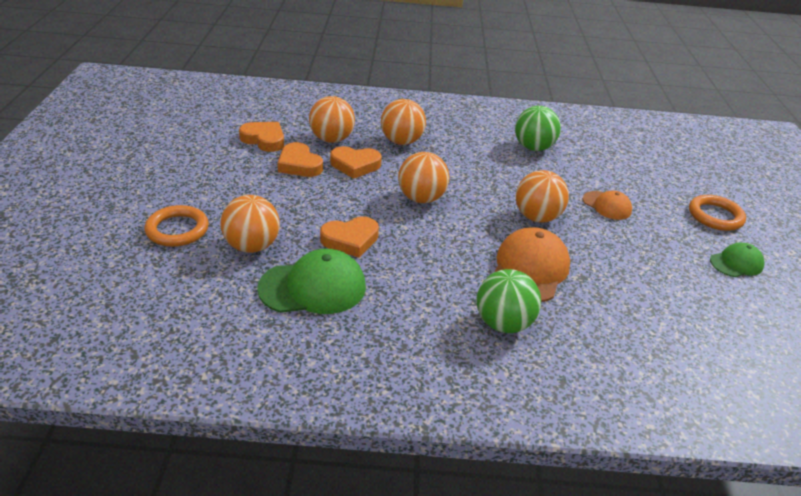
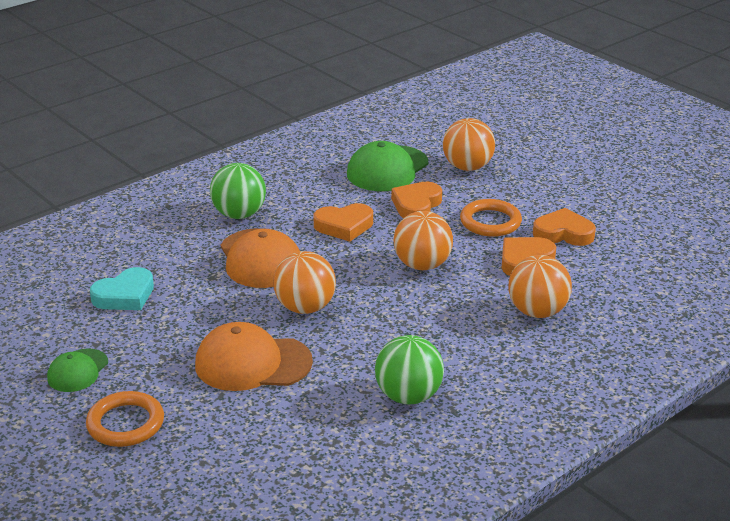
camera: 140 degrees right, 5 degrees down
orange ring [144,205,209,247] -> orange ring moved to [460,199,522,237]
orange heart [239,122,284,152] -> orange heart moved to [314,203,373,241]
orange ball [309,96,355,143] -> none
orange cap [583,191,632,220] -> orange cap [195,322,313,391], size x1.74
none -> turquoise heart [90,267,154,310]

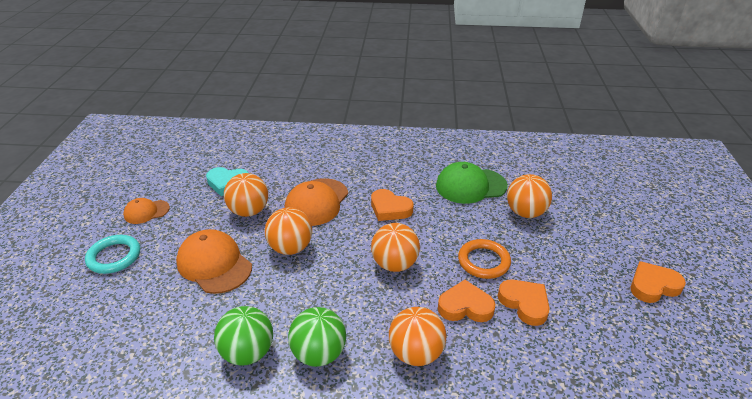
camera: 45 degrees right, 5 degrees up
green cap [47,349,108,392] -> orange cap [123,198,170,224]
orange ring [86,391,164,447] -> turquoise ring [85,235,140,274]
green ball [210,163,266,219] -> green ball moved to [288,307,346,367]
orange heart [391,182,442,218] -> orange heart moved to [631,261,686,303]
none -> orange ball [224,173,268,217]

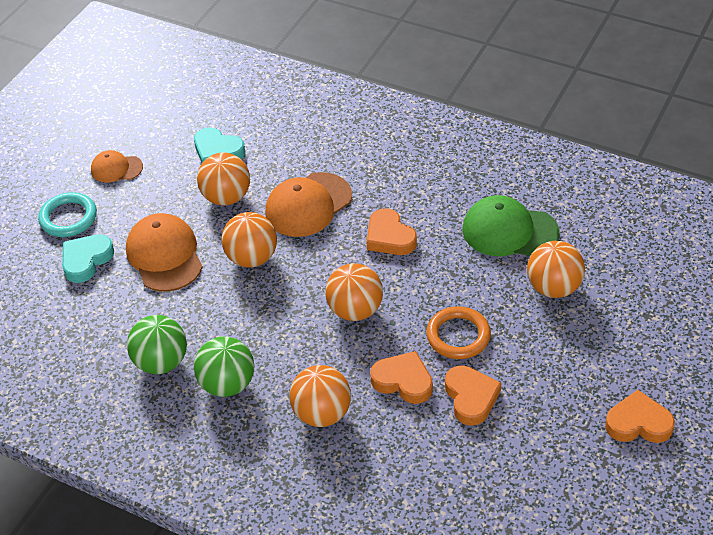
camera: 25 degrees right, 10 degrees up
none -> turquoise heart [62,234,114,283]

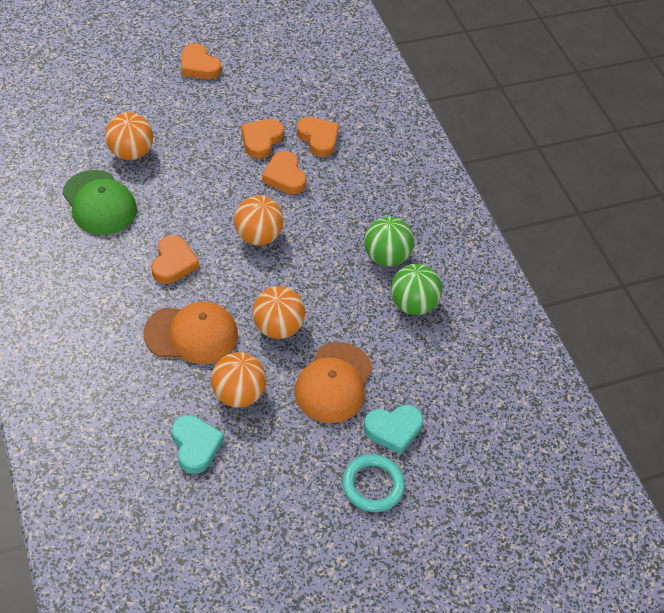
camera: 145 degrees left, 5 degrees up
orange cap [91,150,143,183] -> none
orange ball [290,365,351,427] -> none
orange ring [426,306,491,359] -> none
none -> orange heart [297,117,339,157]

